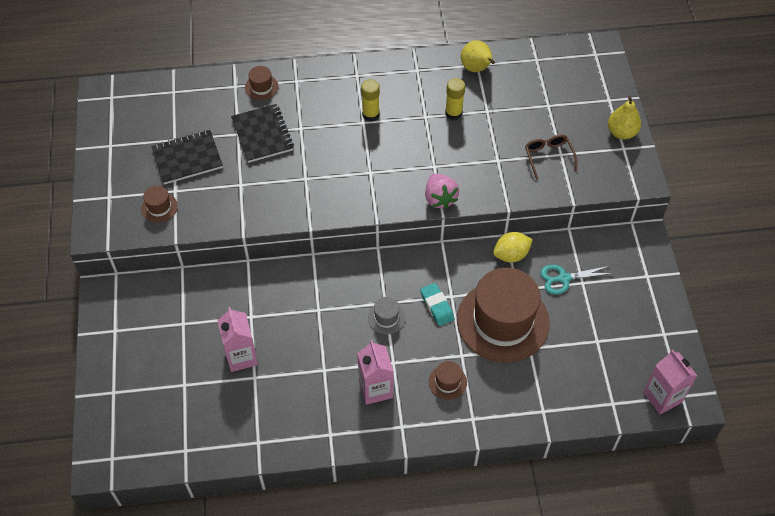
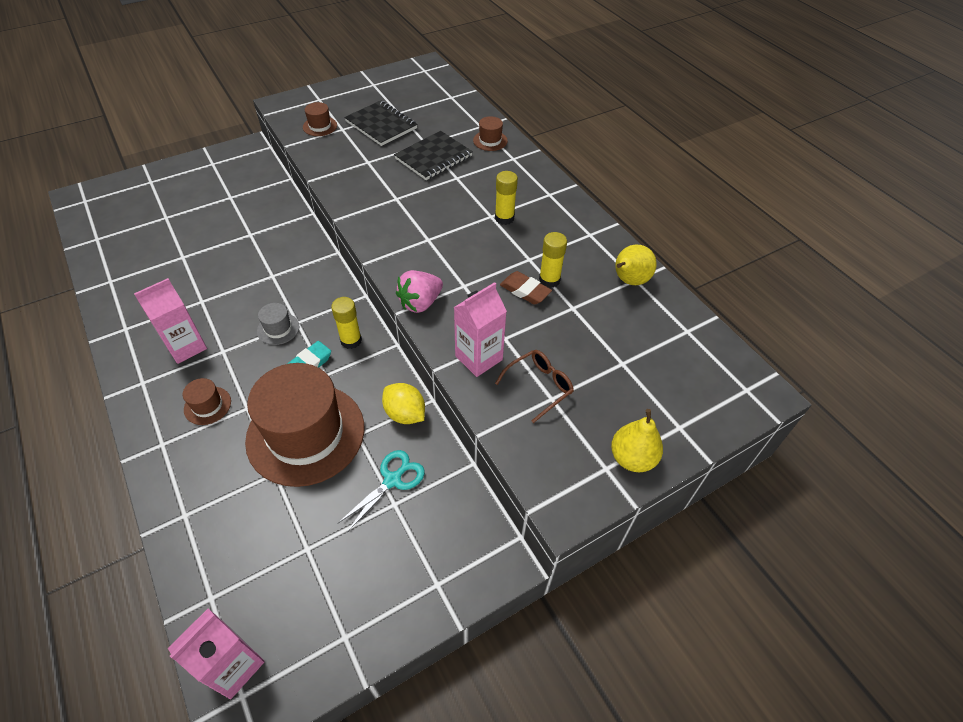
camera: 65 degrees right, 5 degrees down
pink carton [217,307,258,372] -> pink carton moved to [454,282,507,377]
turquoise scissors [540,265,613,294] -> turquoise scissors turned 75 degrees clockwise [337,450,425,532]
none -> yellow glue stick [331,297,362,349]
none -> brown eraser [500,271,552,305]

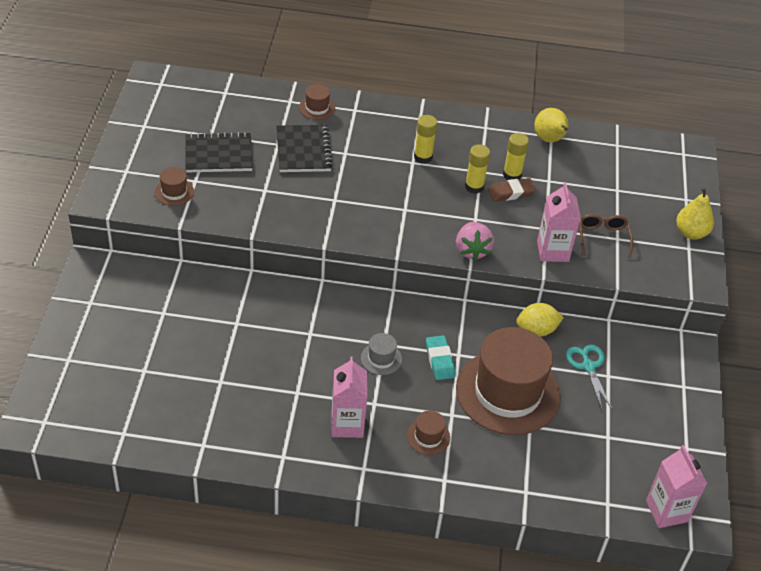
camera: 55 degrees left, 5 degrees down
yellow glue stick [331,297,362,349] -> yellow glue stick moved to [465,144,490,194]

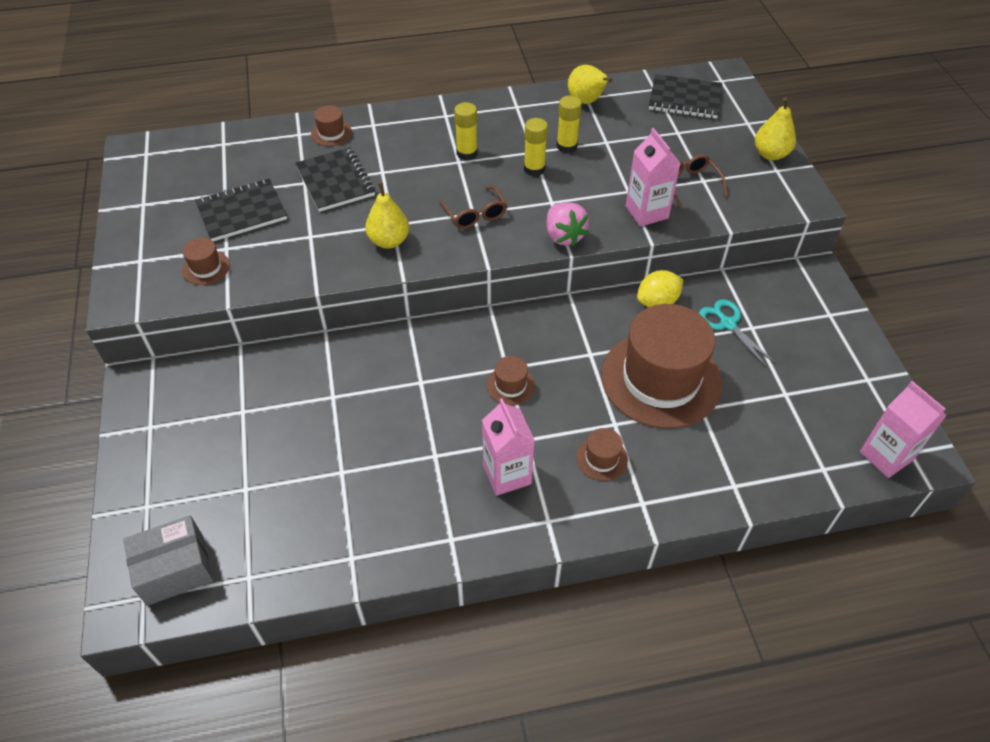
camera: 15 degrees left, 5 degrees up
grey hat [361,333,402,375] -> brown hat [487,356,535,405]
turquoise eraser [426,335,455,380] -> none
brown eraser [488,178,536,202] -> none
none -> grey box [123,515,213,606]
none -> yellow pear [365,182,409,249]
none -> brown glasses [439,186,507,229]
none -> black notebook [649,74,722,119]

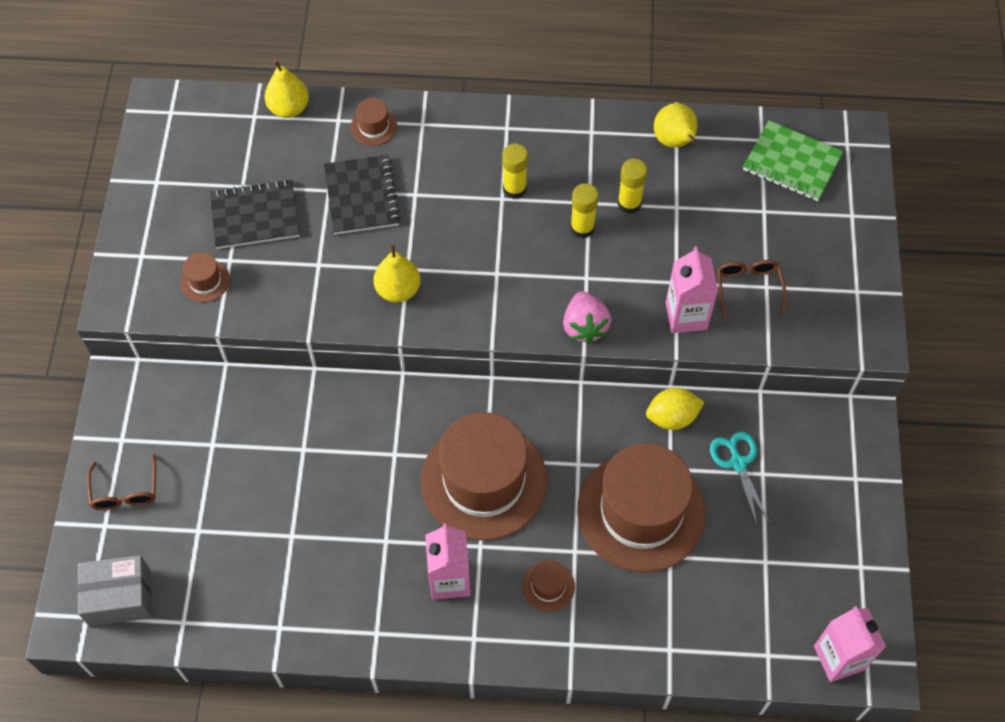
camera: 15 degrees right, 10 degrees up
brown glasses [439,186,507,229] -> brown glasses moved to [87,453,156,510]
brown hat [487,356,535,405] -> brown hat [421,412,548,540], size x2.49
black notebook [649,74,722,119] -> green notebook [743,120,844,201]
yellow pear [755,97,796,160] -> yellow pear moved to [264,60,309,118]

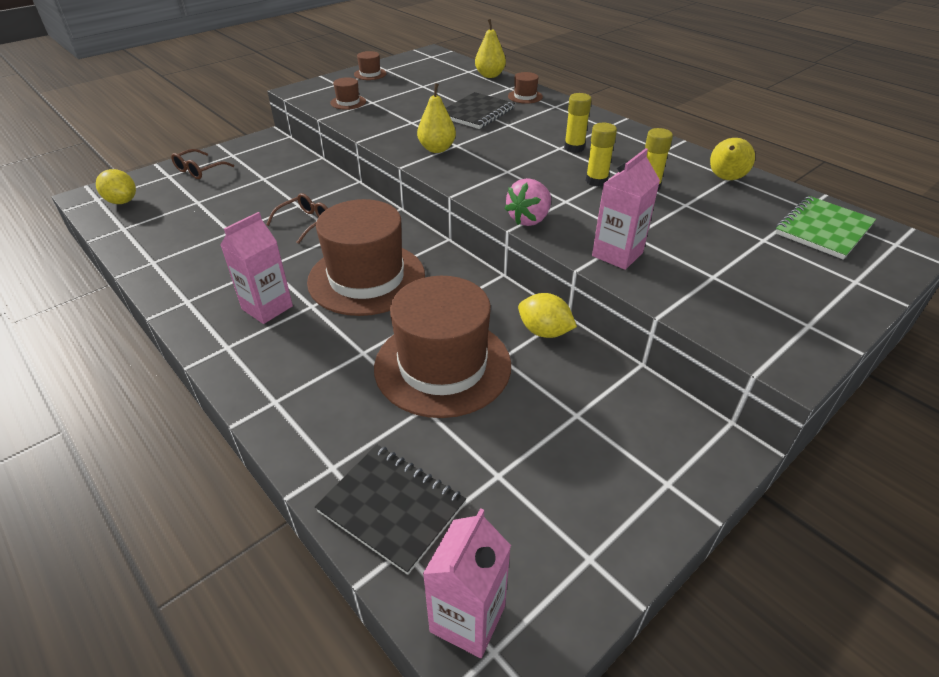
camera: 45 degrees right, 20 degrees down
grey box [77,555,151,626] -> yellow lemon [96,169,136,204]
black notebook [210,179,300,249] -> black notebook moved to [315,445,466,575]
brown hat [522,559,575,612] -> brown hat moved to [354,51,387,80]
turquoise scissors [710,432,769,525] -> none
brown glasses [717,260,787,320] -> brown glasses moved to [266,193,328,244]
green notebook [743,120,844,201] -> green notebook turned 60 degrees clockwise [775,196,876,260]

